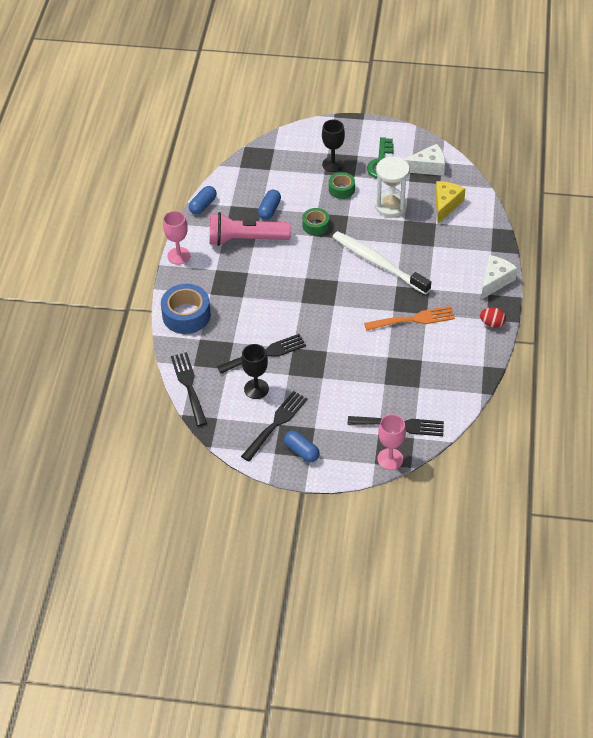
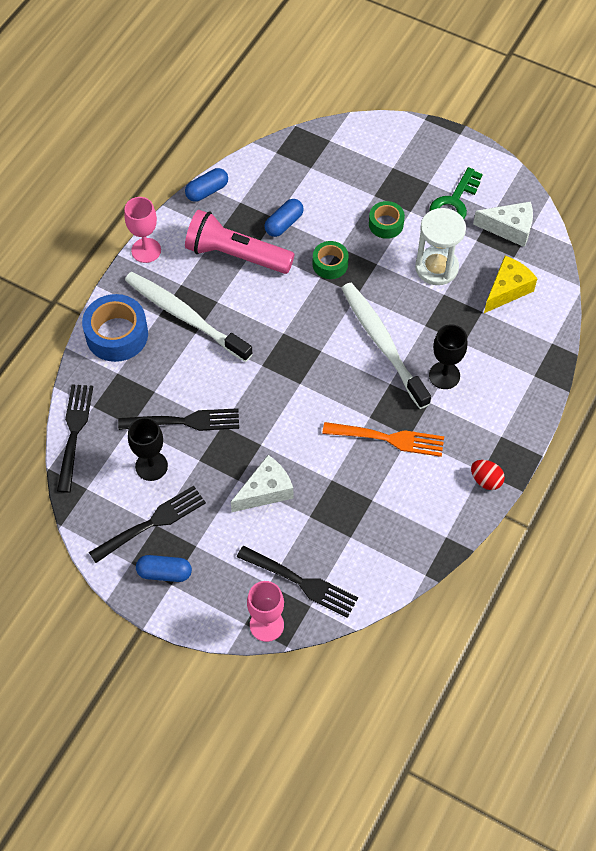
camera: 20 degrees right, 10 degrees up
blue capsule [284,430,320,462] -> blue capsule turned 60 degrees counterclockwise [136,555,192,582]
black goblet [322,119,345,172] -> black goblet moved to [429,324,467,389]
white cheese [481,255,518,300] -> white cheese moved to [231,455,293,512]
none -> white toothbrush [125,272,253,362]

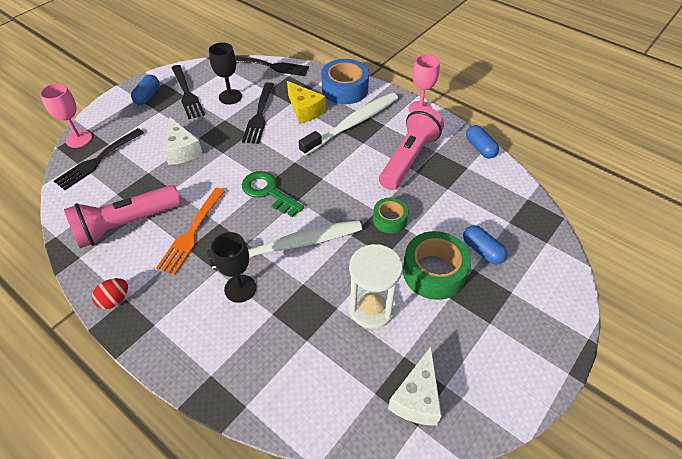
camera: 100 degrees right, 10 degrees down
blue capsule [264,199,304,237] -> blue capsule moved to [463,225,507,265]
green tape [369,201,405,239] -> green tape [403,231,471,300], size x1.70
green key [429,167,483,219] -> green key moved to [242,171,304,217]
yellow cheese [484,256,538,313] -> yellow cheese moved to [287,81,326,124]
none -> pink flashlight [64,185,181,248]

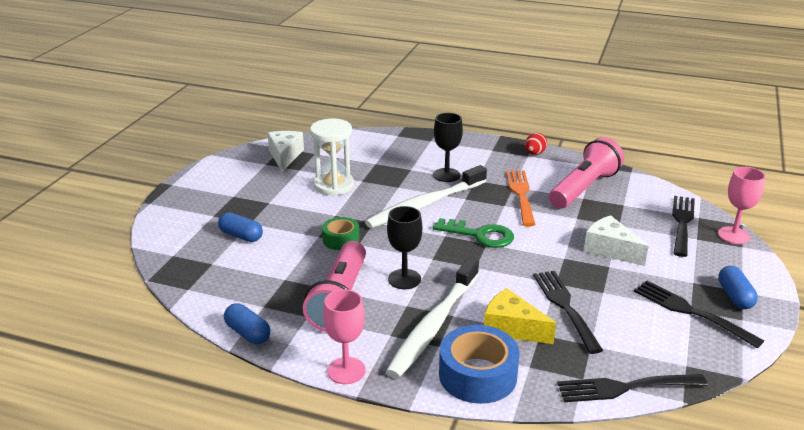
camera: 160 degrees right, 20 degrees down
black goblet [209,43,242,105] -> black goblet moved to [387,206,423,289]
green tape [403,231,471,300] -> none

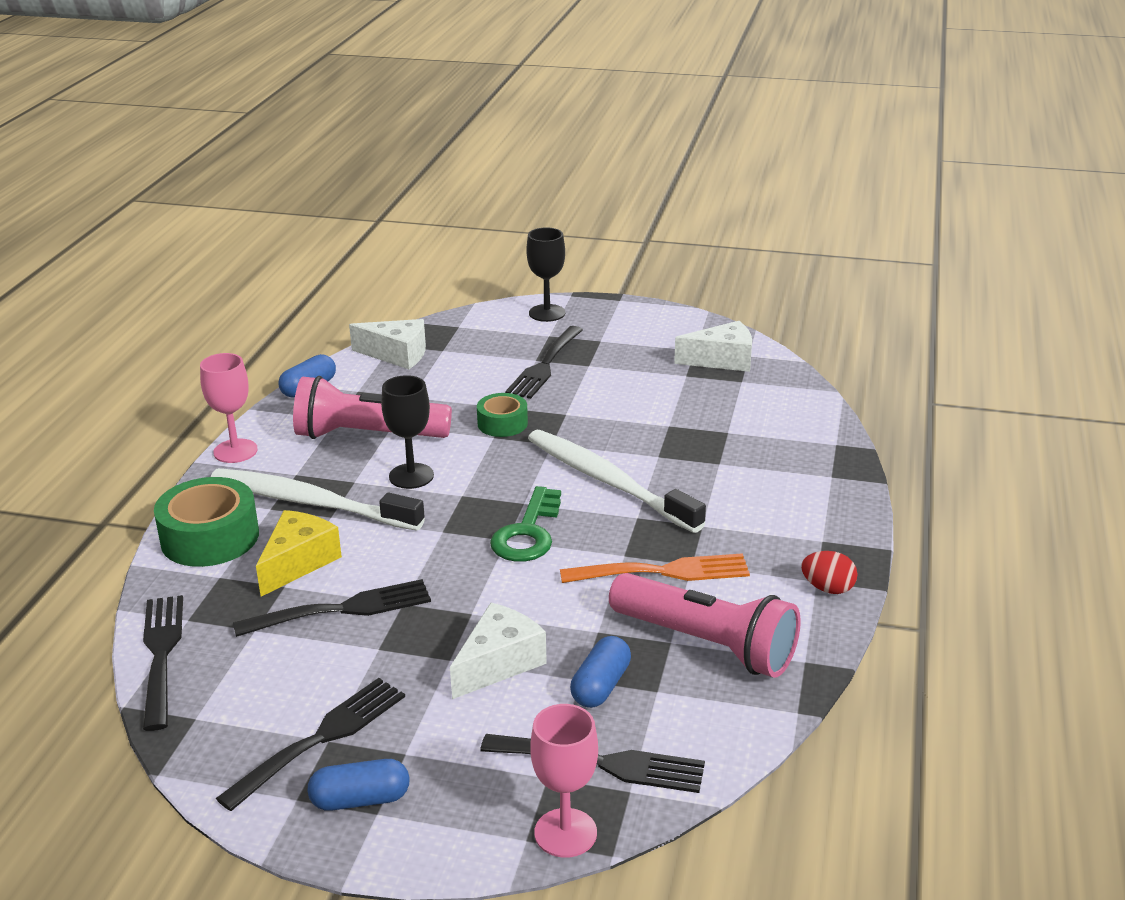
camera: 85 degrees right, 0 degrees up
blue capsule [218,212,263,242] -> blue capsule moved to [570,636,631,708]
white hourglass [310,119,354,196] -> none
black goblet [433,113,463,182] -> black goblet moved to [526,227,565,322]
blue tape [439,325,519,404] -> green tape [154,477,259,567]
none -> white cheese [349,319,426,369]
none -> black fork [505,326,583,399]

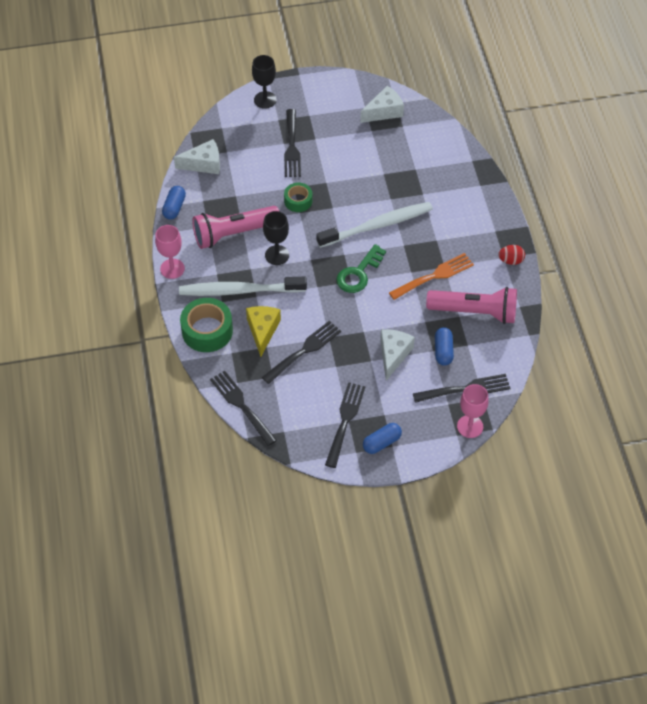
camera: 25 degrees left, 25 degrees up
green key [490,486,561,562] -> green key turned 45 degrees clockwise [336,244,386,293]
white toothbrush [528,430,706,533] -> white toothbrush turned 135 degrees clockwise [316,202,433,248]

